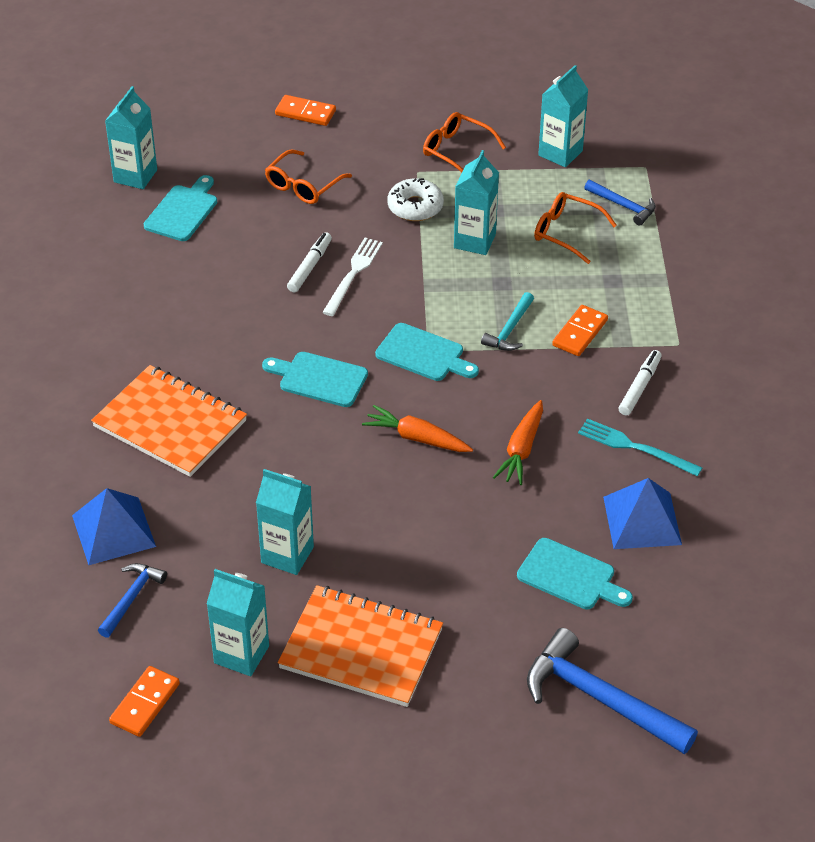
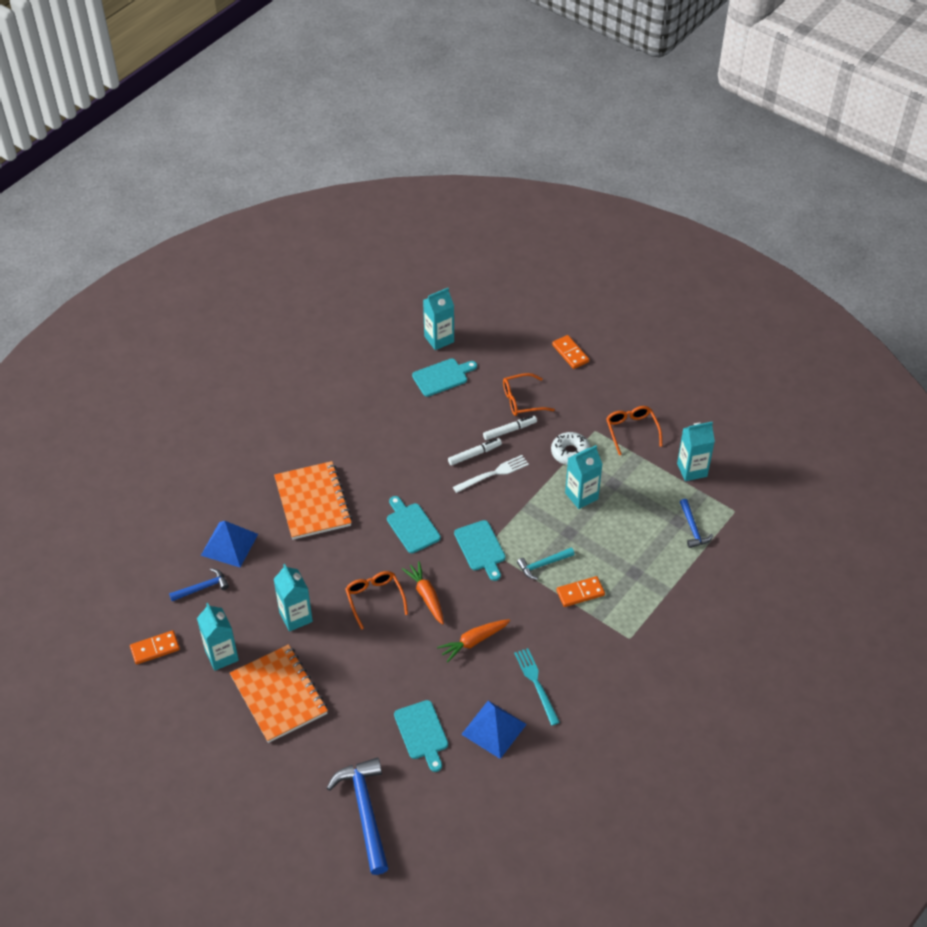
camera: 40 degrees right, 5 degrees up
orange glasses [534,192,617,264] -> orange glasses moved to [345,571,408,630]
white marker [619,350,662,416] -> white marker moved to [483,416,537,440]

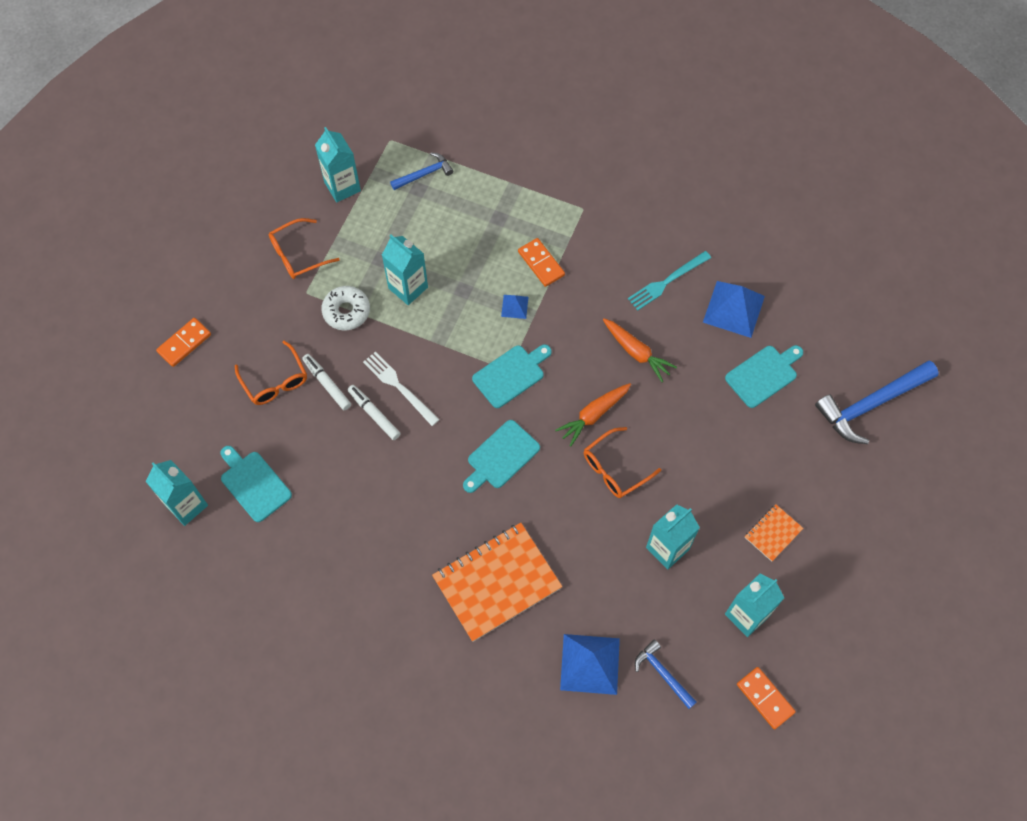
camera: 105 degrees left, 15 degrees up
orange notebook [230,644,328,743] -> orange notebook [745,504,804,562], size x0.47
turquoise hammer [517,548,575,580] -> blue pyramid [501,295,528,319]

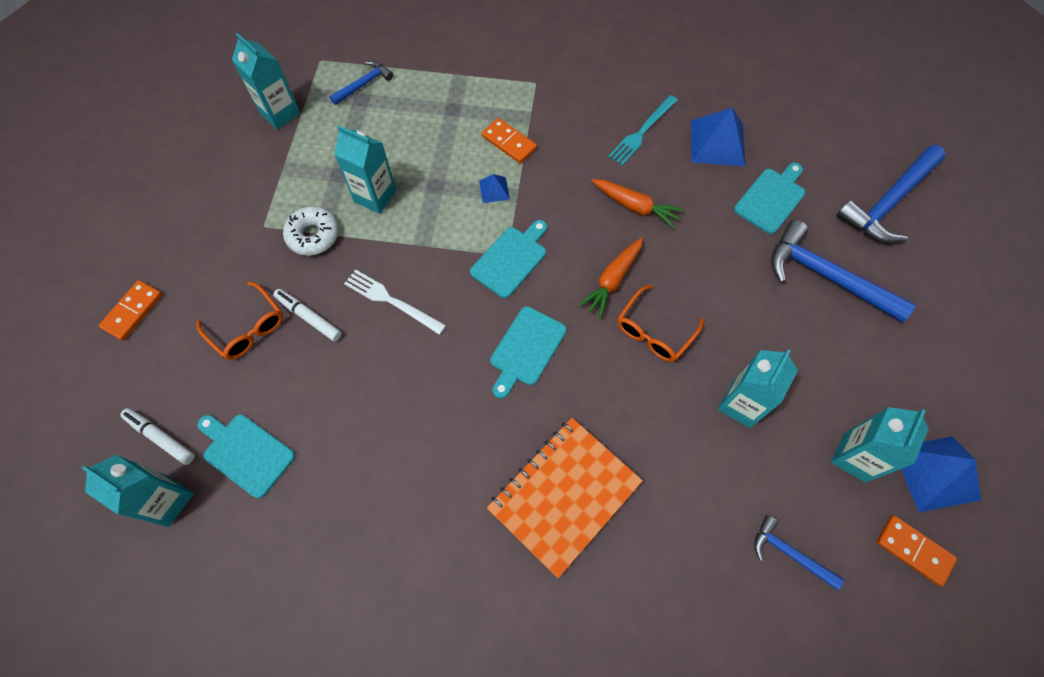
camera: 15 degrees left, 0 degrees up
orange glasses [269,218,340,279] -> none
white marker [348,385,401,440] -> white marker moved to [120,408,195,465]
blue pyramid [560,634,620,695] -> blue pyramid moved to [901,436,981,512]
orange notebook [745,504,804,562] -> none
none -> blue hammer [771,220,916,322]

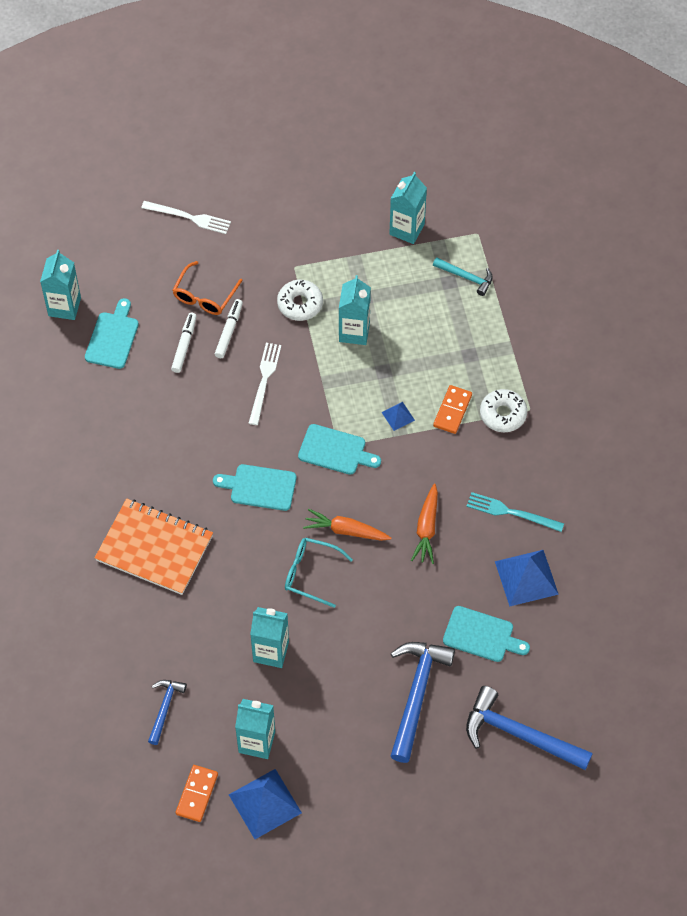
camera: 70 degrees right, 5 degrees down
orange domino [98,280,163,341] -> white fork [141,201,231,234]
white marker [120,408,195,465] -> white marker moved to [171,313,197,373]
blue hammer [330,61,393,105] -> turquoise hammer [433,257,493,296]
orange glasses [617,284,704,362] -> turquoise glasses [285,537,353,608]
none -> white donut [480,389,527,432]

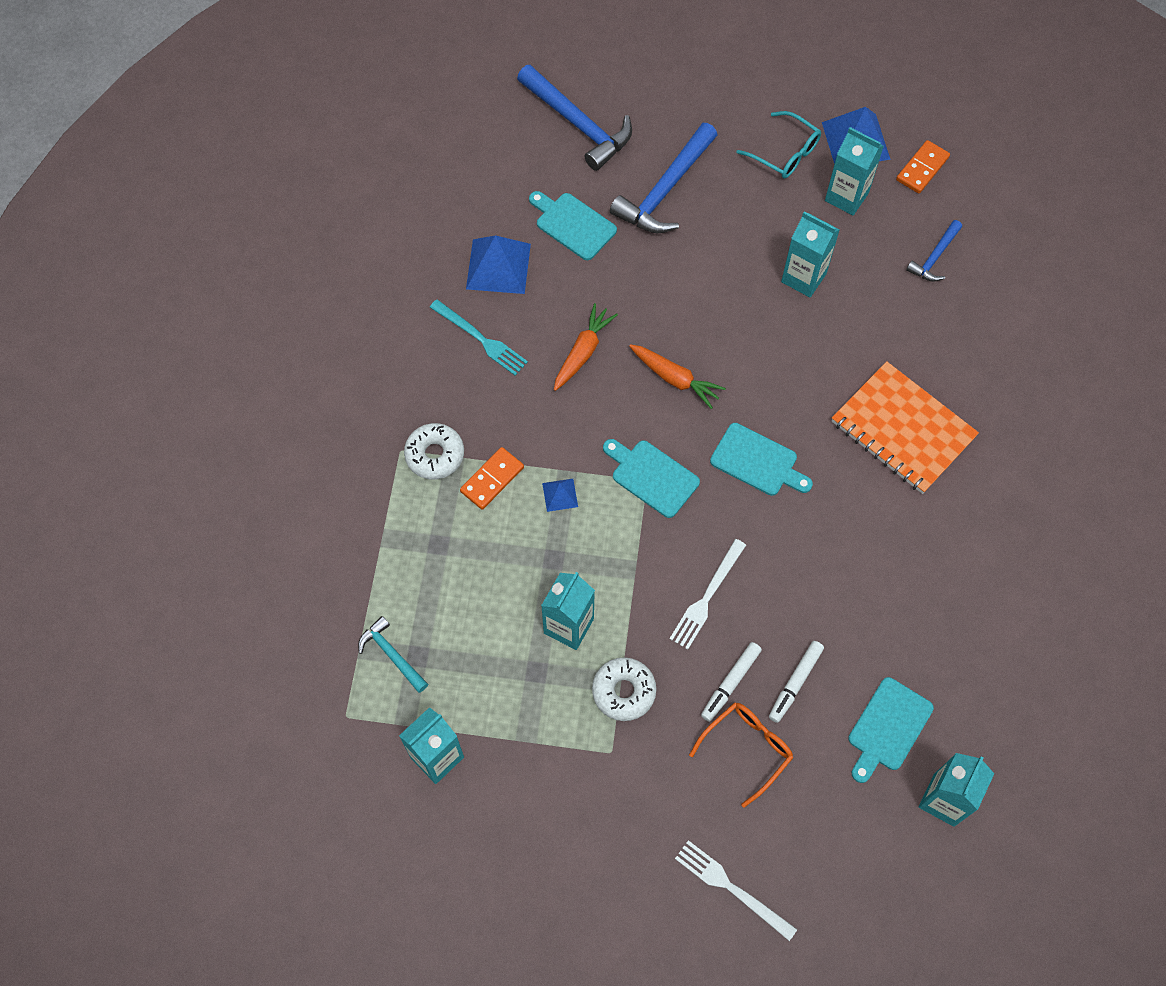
camera: 160 degrees left, 5 degrees up
turquoise glasses [285,537,353,608] -> turquoise glasses moved to [736,111,821,179]

